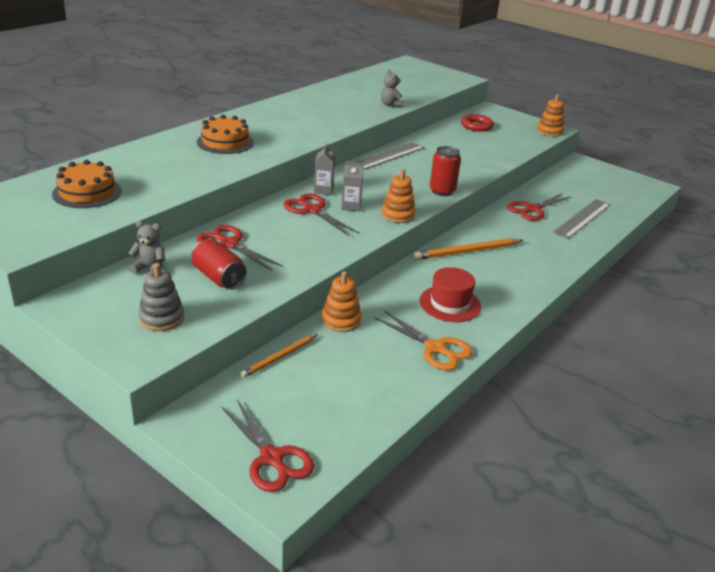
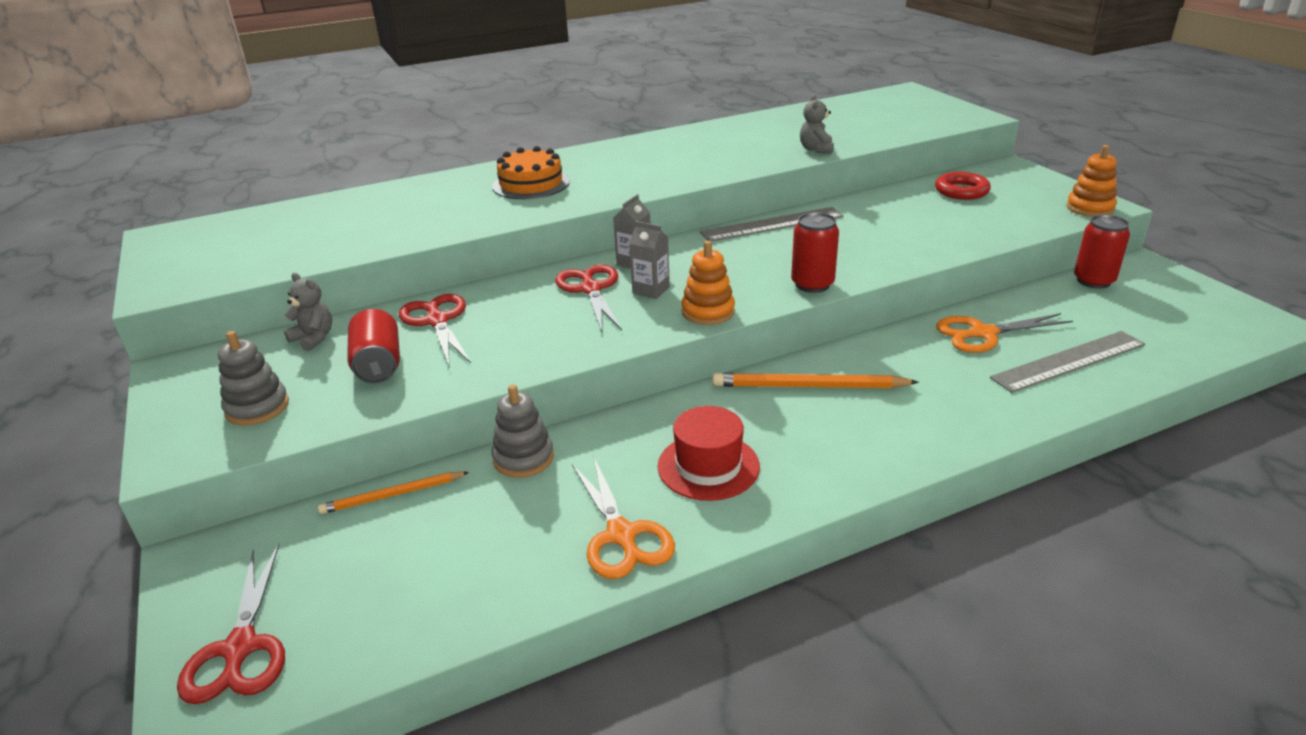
camera: 30 degrees right, 0 degrees up
orange cake [52,160,122,208] -> none
orange stacking toy [322,271,361,332] -> grey stacking toy [492,385,554,478]
red scissors [507,193,571,221] -> orange scissors [936,313,1073,353]
none -> red can [1074,215,1130,289]

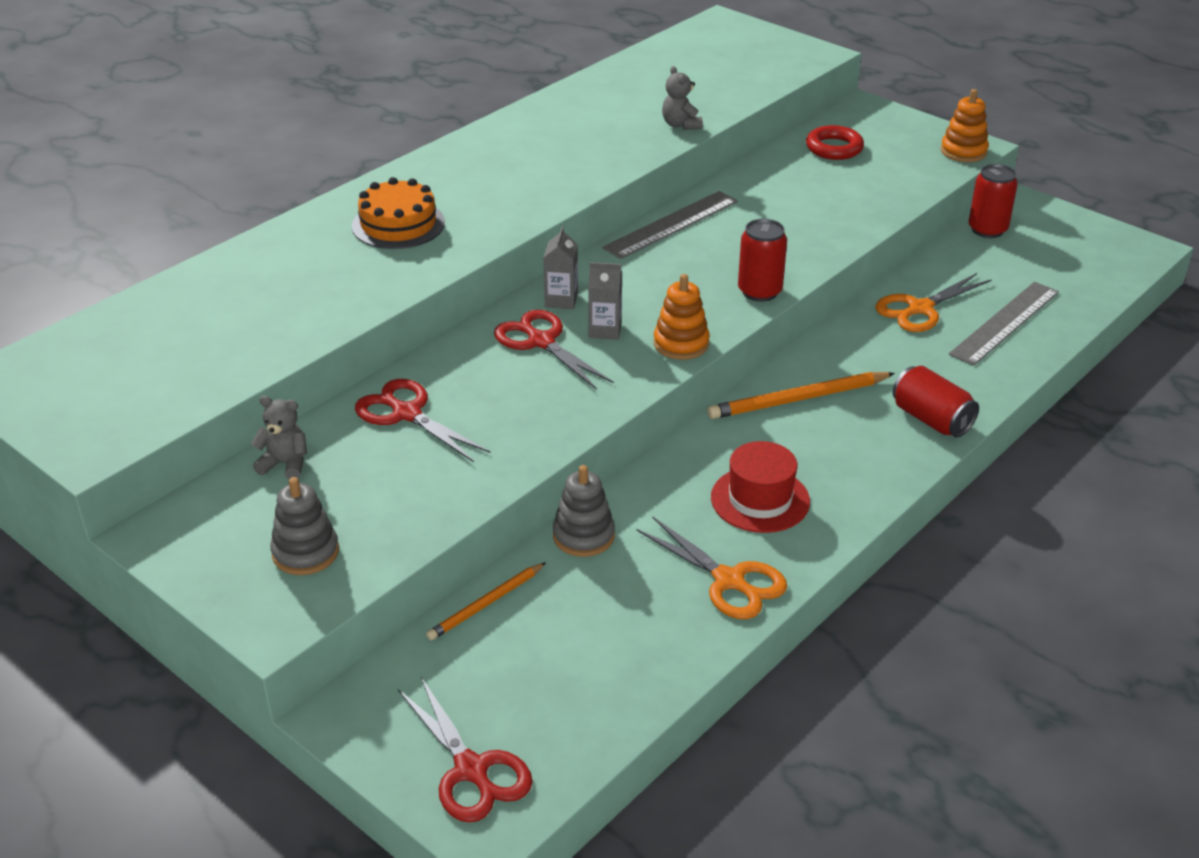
camera: 25 degrees left, 5 degrees up
red can [347,309,400,383] -> red can moved to [892,366,979,438]

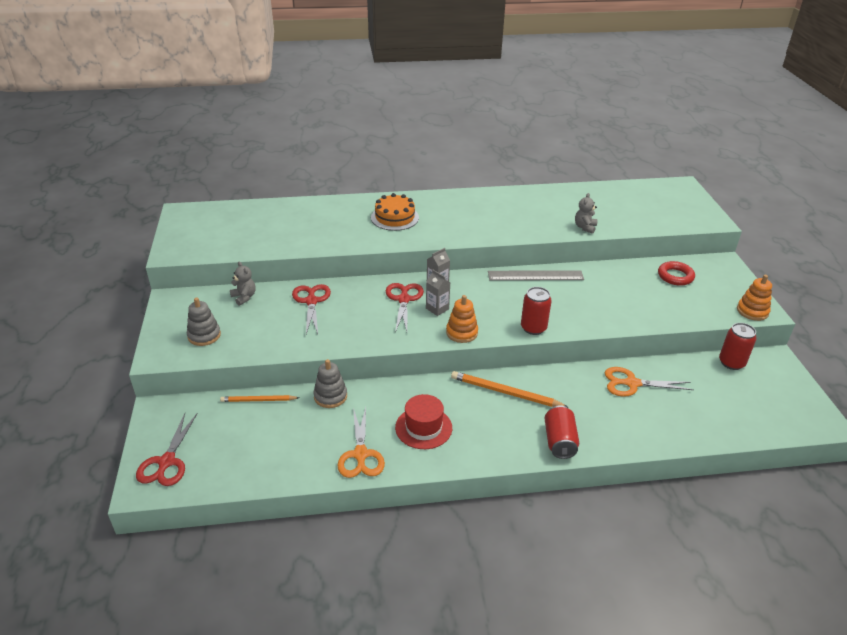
camera: 40 degrees right, 0 degrees up
grey ruler [949,282,1059,366] -> none

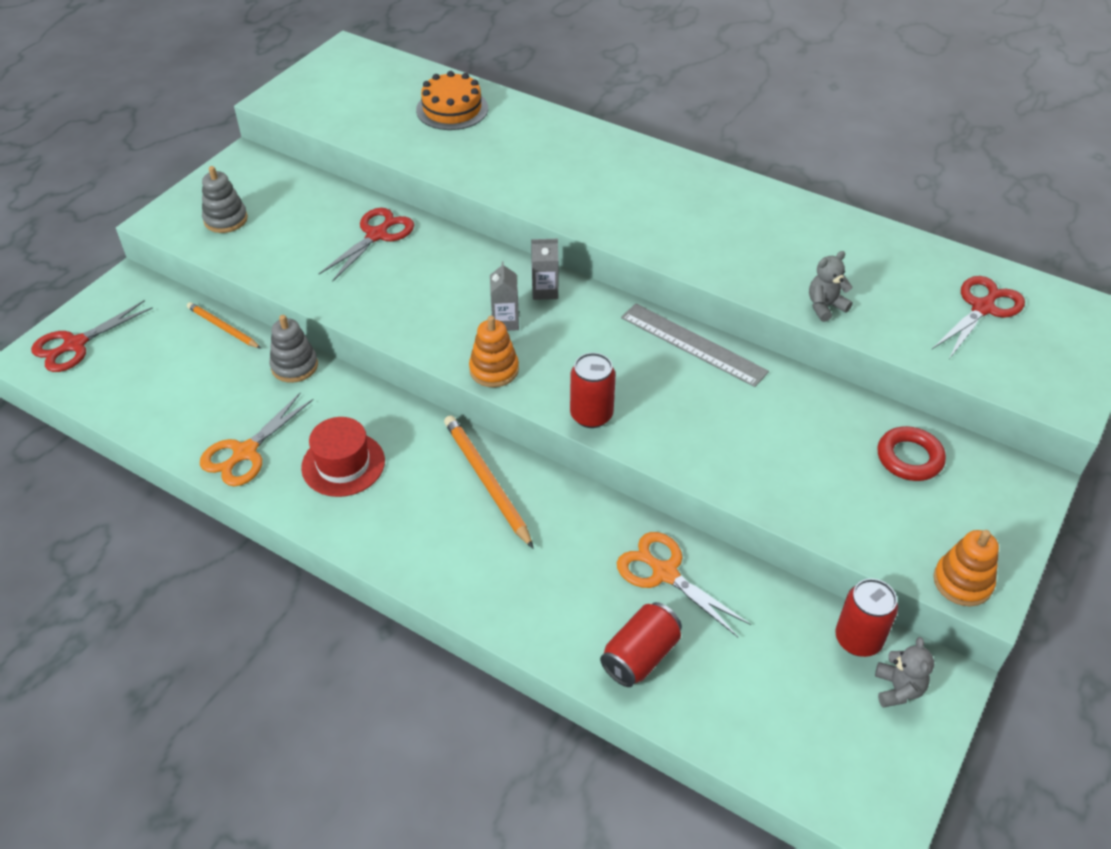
camera: 40 degrees right, 10 degrees up
grey teddy bear [230,261,255,306] -> grey teddy bear moved to [875,637,934,708]
orange cake [371,193,419,231] -> orange cake moved to [416,71,488,130]
red scissors [386,283,424,332] -> red scissors moved to [932,276,1025,359]
red can [544,405,579,459] -> red can moved to [600,602,682,687]

